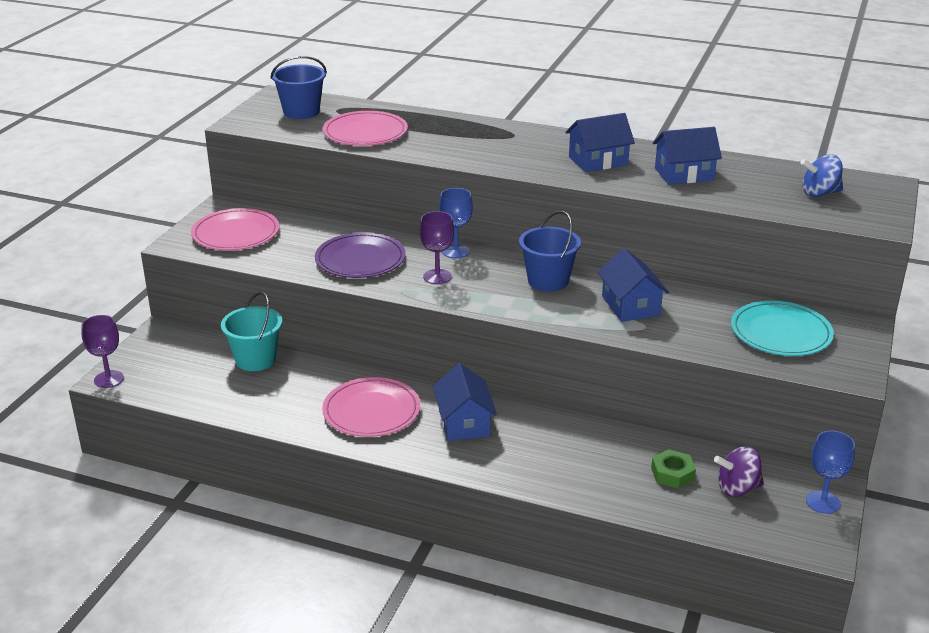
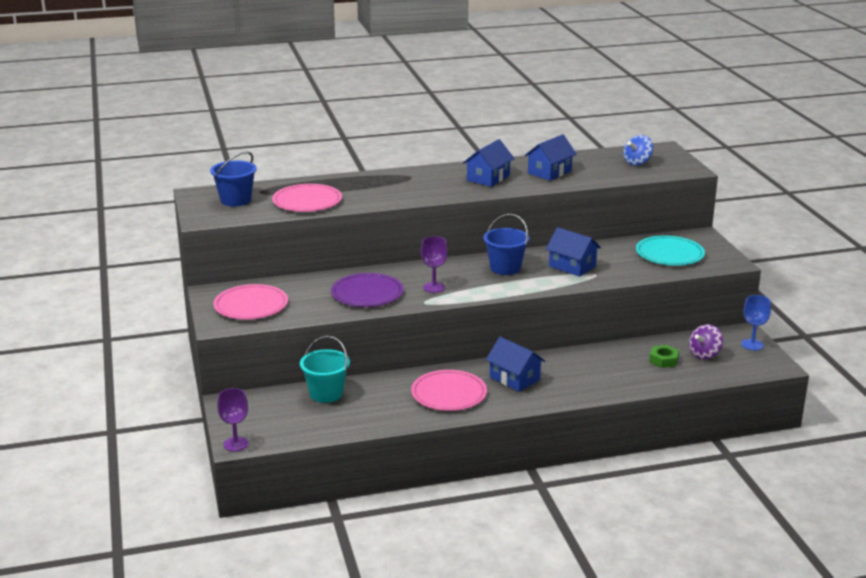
camera: 35 degrees left, 5 degrees down
blue goblet [439,188,473,258] -> none

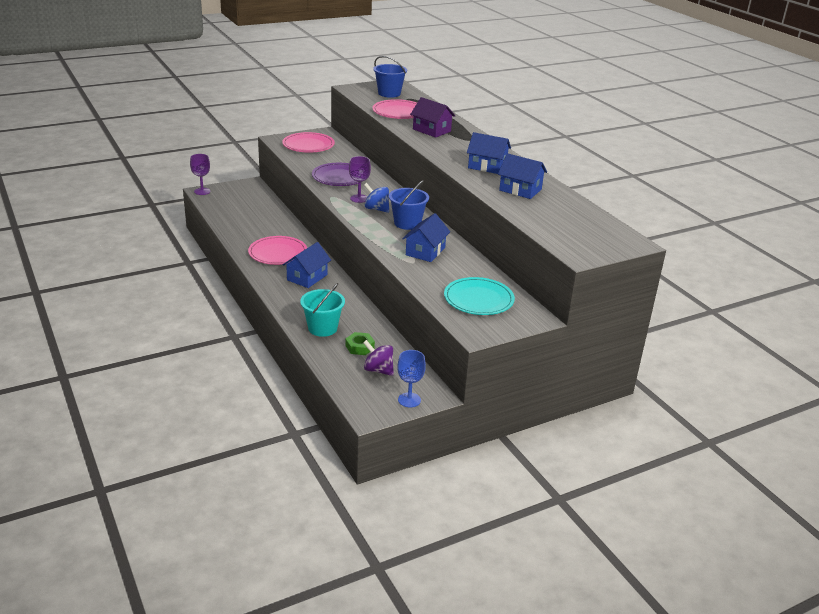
camera: 75 degrees right, 5 degrees up
turquoise bucket [300,336,350,403] -> turquoise bucket moved to [300,283,345,337]
blue spinning top [623,135,653,165] -> blue spinning top moved to [364,183,389,213]
none -> purple house [410,97,455,138]

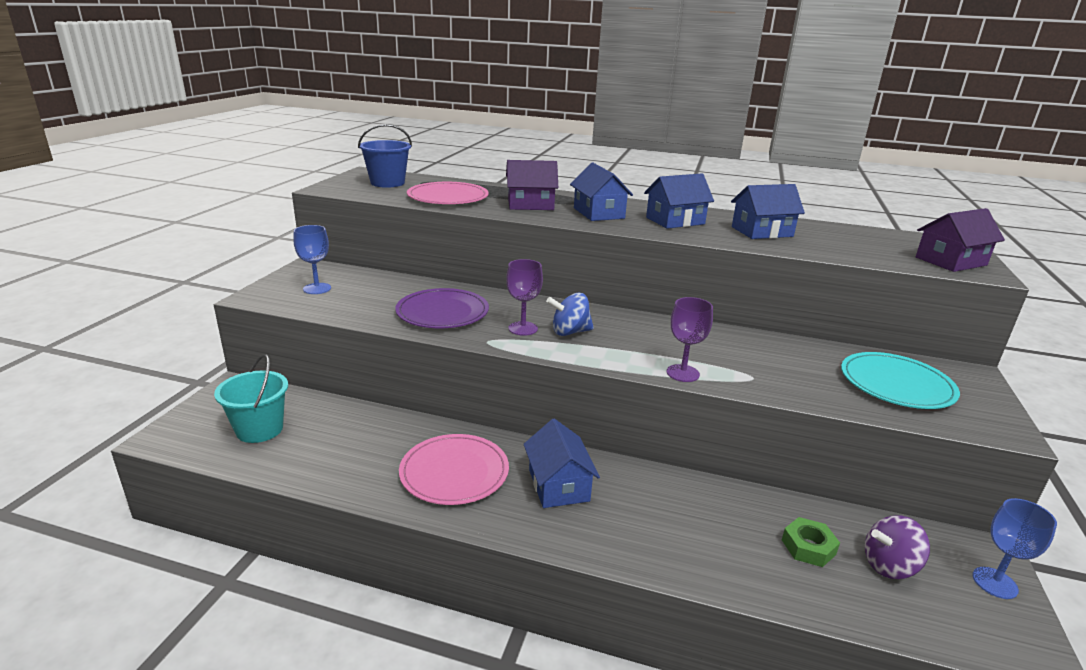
camera: 45 degrees left, 5 degrees down
purple goblet [190,154,211,195] -> purple goblet moved to [667,297,713,382]
pink plate [282,132,335,153] -> blue goblet [293,225,331,294]
turquoise bucket [300,283,345,337] -> turquoise bucket moved to [214,354,288,443]
blue bucket [389,180,429,230] -> none
blue house [402,213,450,262] -> blue house moved to [570,163,633,221]
none -> purple house [916,208,1005,272]

